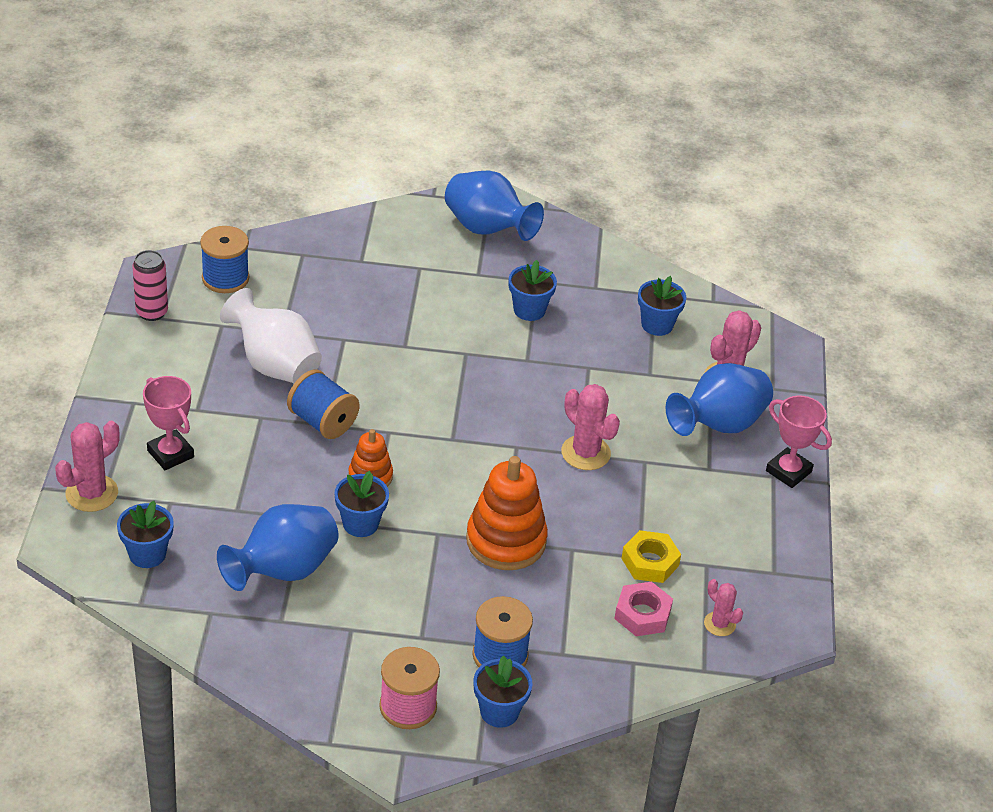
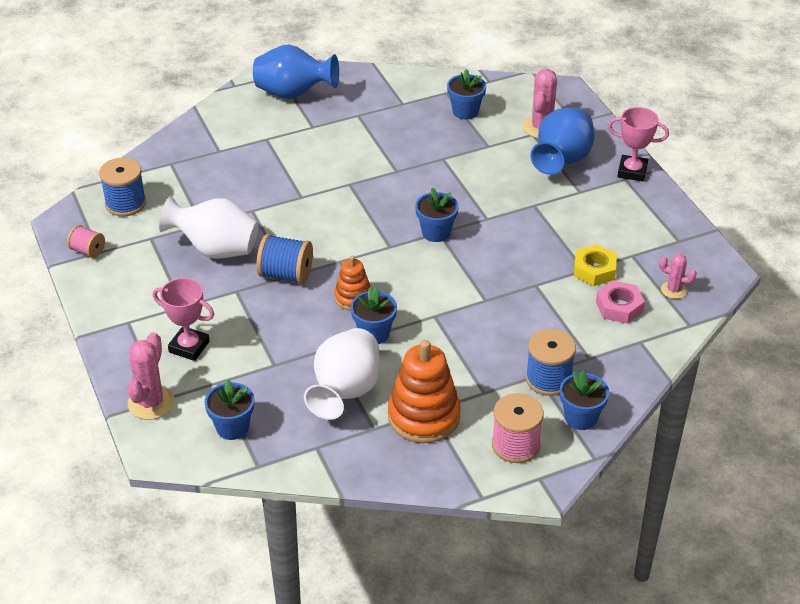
camera: 25 degrees left, 0 degrees up
pink can [132,250,168,321] -> pink spool [67,225,105,258]
blue vase [217,504,338,591] -> white vase [304,328,380,420]
orange stacking toy [466,456,548,570] -> orange stacking toy moved to [388,340,461,443]
blue flower pot [509,260,557,321] -> blue flower pot moved to [415,188,458,242]
pink cactus [561,384,620,470] -> none

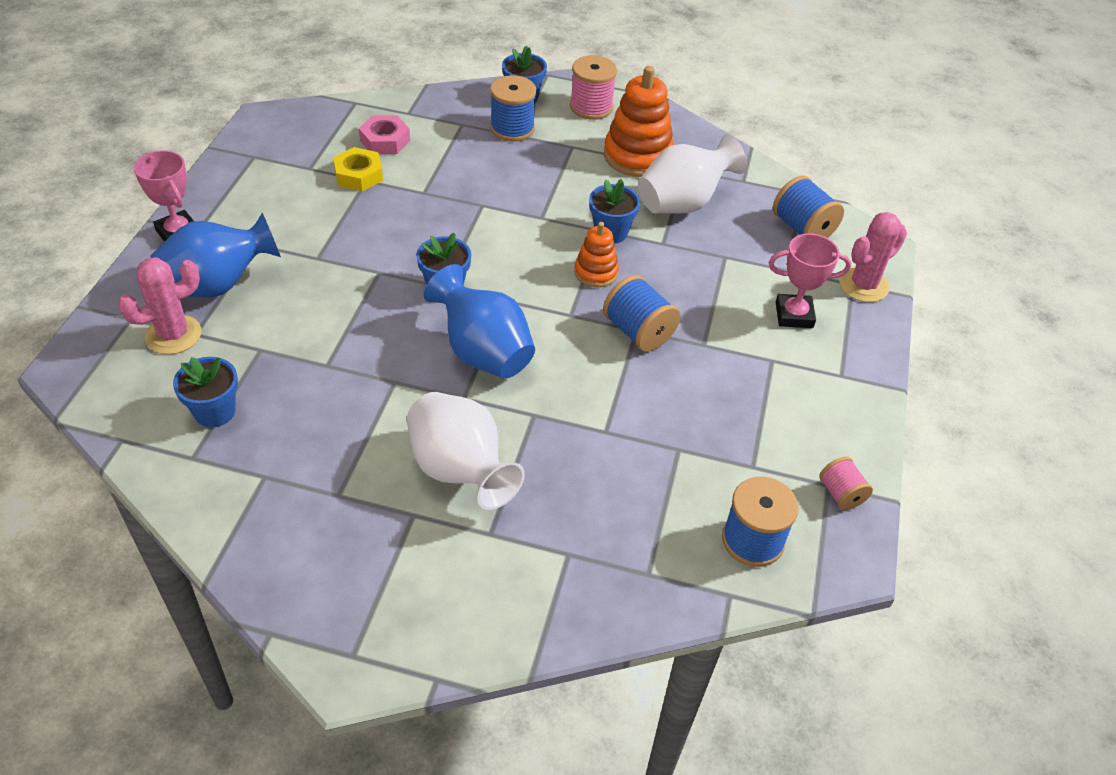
camera: 145 degrees left, 5 degrees up
pink trophy [153,278,214,361] -> pink trophy turned 60 degrees counterclockwise [769,234,851,328]
white vase [159,196,258,259] -> white vase moved to [407,392,525,510]
blue flower pot [204,379,254,440] -> blue spool [773,176,844,238]
blue vase [253,44,339,99] -> blue vase moved to [423,264,535,379]
pink cactus [659,254,697,299] -> none

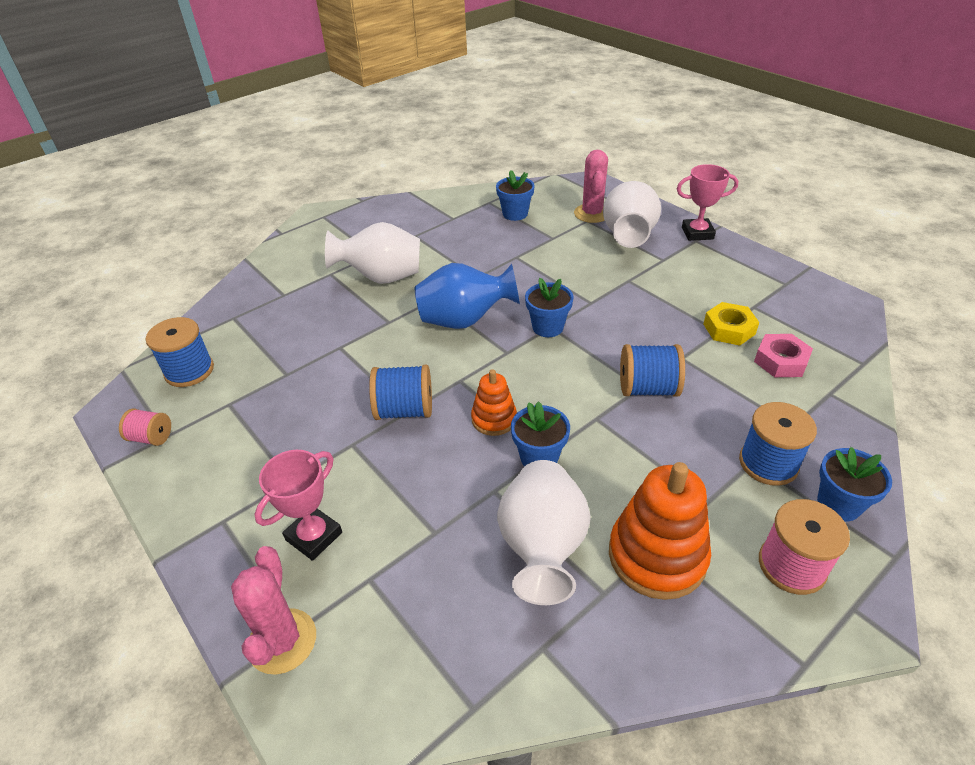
camera: 130 degrees right, 5 degrees down
blue vase [150,212,281,297] -> white vase [603,181,661,248]
blue spool [773,176,844,238] -> blue spool moved to [620,344,685,397]

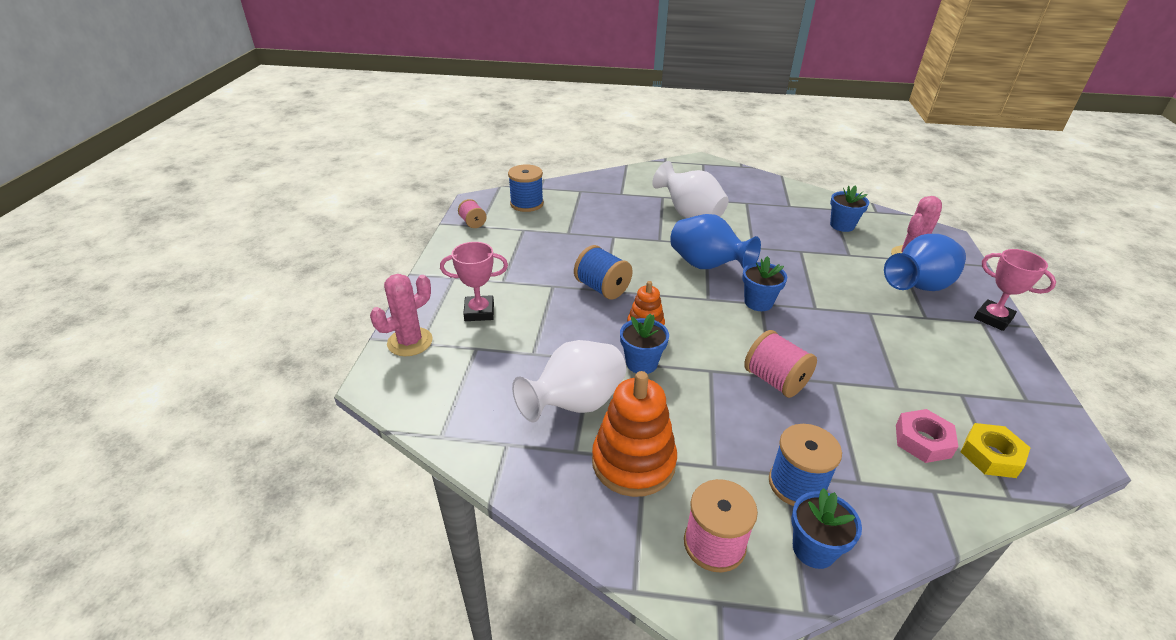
camera: 45 degrees right, 5 degrees down
white vase [603,181,661,248] -> blue vase [884,234,966,291]
blue spool [620,344,685,397] -> pink spool [744,330,817,398]
yellow nut [703,302,759,346] -> yellow nut moved to [961,423,1030,478]

